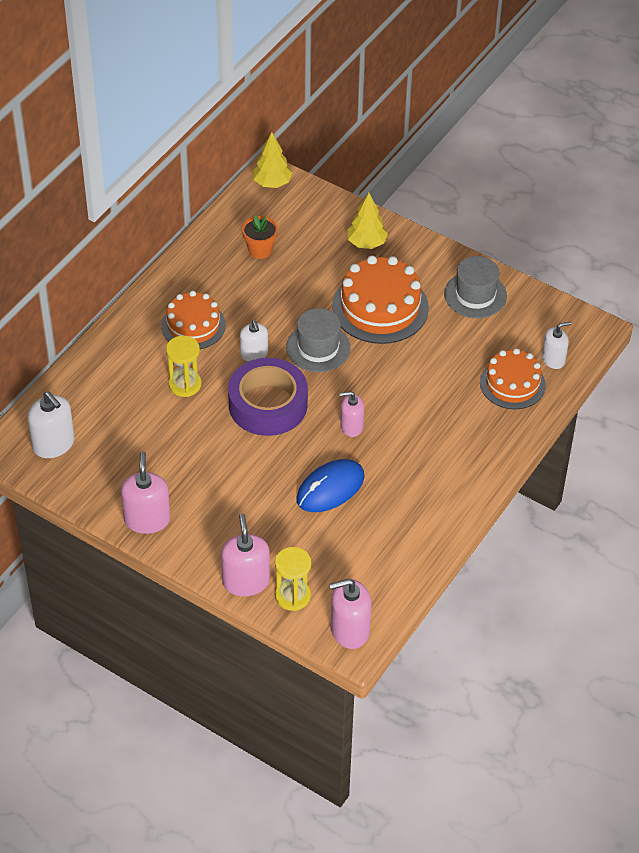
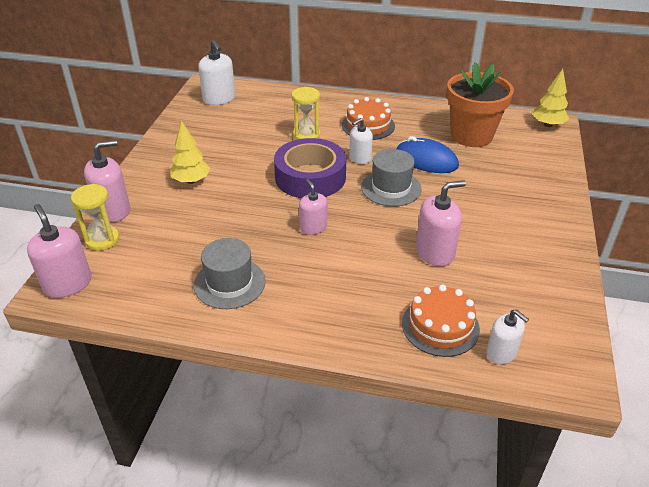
camera: 70 degrees right, 10 degrees down
white soap dispenser [27,391,75,458] -> white soap dispenser turned 60 degrees counterclockwise [198,40,235,105]
pink soap dispenser [121,451,170,534] -> pink soap dispenser moved to [416,180,466,266]
orange flower pot [242,215,278,259] -> orange flower pot [447,62,514,147], size x1.99
blue mouse [296,459,365,512] -> blue mouse moved to [396,136,459,173]
orange cake [332,256,429,344] -> none
yellow tree [347,193,388,249] -> yellow tree moved to [170,121,210,184]
grey hat [444,256,507,318] -> grey hat moved to [194,238,266,309]

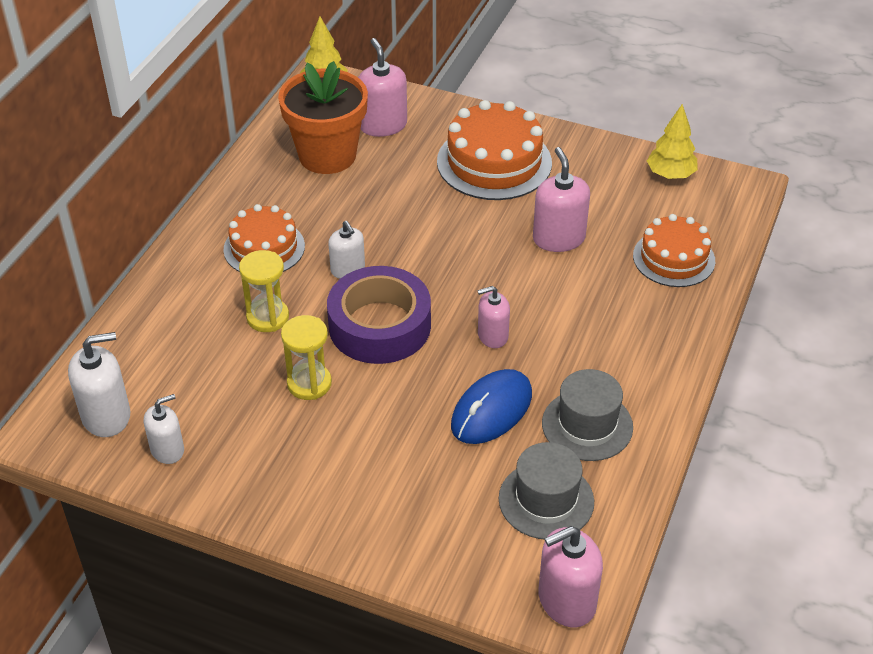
camera: 80 degrees left, 5 degrees up
yellow hourglass [71,184,119,251] -> yellow hourglass moved to [281,315,332,400]
pink soap dispenser [84,140,130,222] -> pink soap dispenser moved to [358,38,407,137]
yellow tree [170,121,210,184] -> yellow tree moved to [647,104,698,179]
grey hat [361,149,422,207] -> grey hat moved to [499,442,594,539]
blue mouse [396,136,459,173] -> blue mouse moved to [451,369,532,444]
white soap dispenser [486,309,529,364] -> white soap dispenser moved to [144,394,184,464]
none -> orange cake [437,100,552,200]

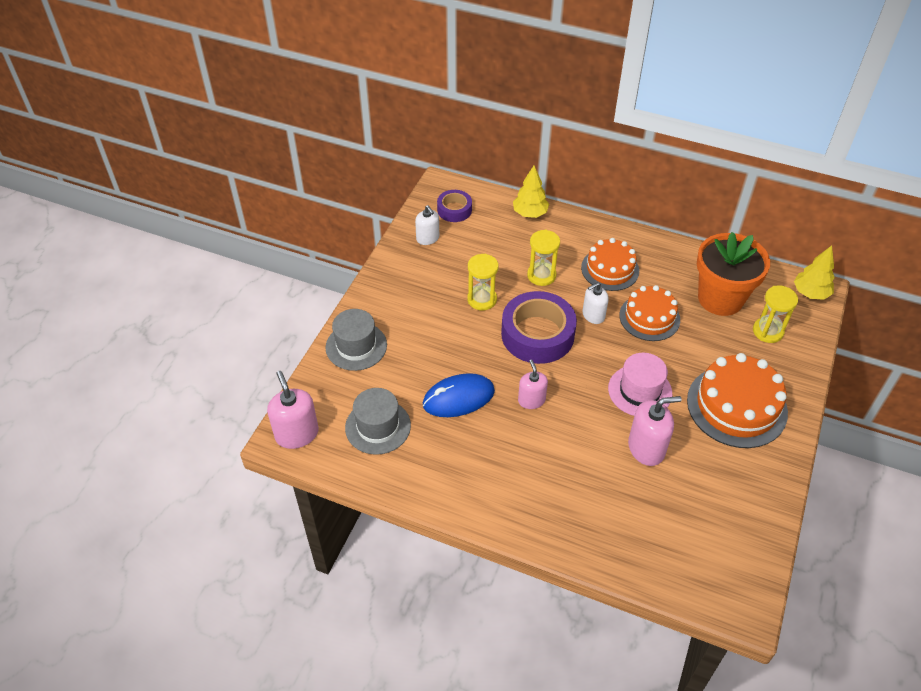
camera: 90 degrees right, 5 degrees up
white soap dispenser [68,332,130,437] -> purple tape [437,190,472,222]
pink soap dispenser [358,38,407,137] -> yellow hourglass [753,285,798,343]
blue mouse [451,369,532,444] -> blue mouse turned 60 degrees counterclockwise [423,373,495,417]
grey hat [542,369,633,461] -> grey hat moved to [325,309,387,371]
orange cake [633,214,715,287] -> orange cake moved to [619,285,680,341]
yellow tree [647,104,698,179] -> yellow tree moved to [513,165,549,218]
none -> pink hat [608,353,672,416]

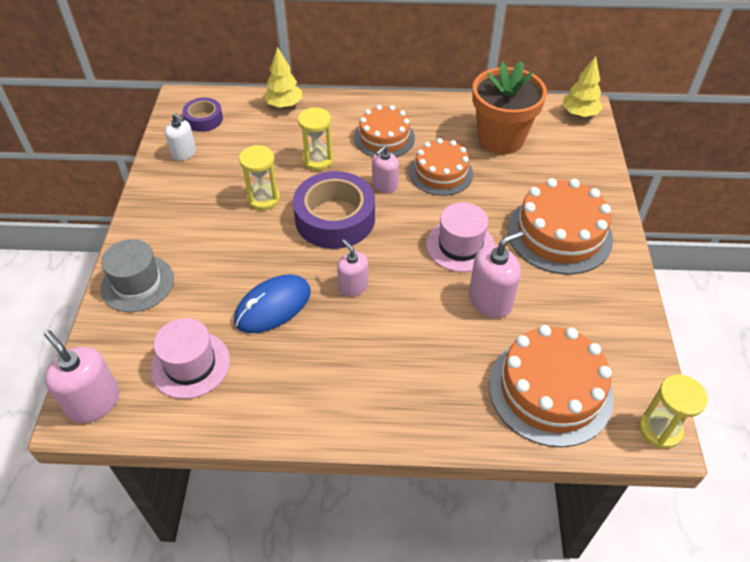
camera: 20 degrees left, 0 degrees up
grey hat [345,388,411,455] -> pink hat [150,318,230,399]
white soap dispenser [582,282,609,324] -> pink soap dispenser [372,145,399,193]
yellow hourglass [753,285,798,343] -> yellow hourglass moved to [639,374,708,449]
none -> orange cake [489,325,614,447]

